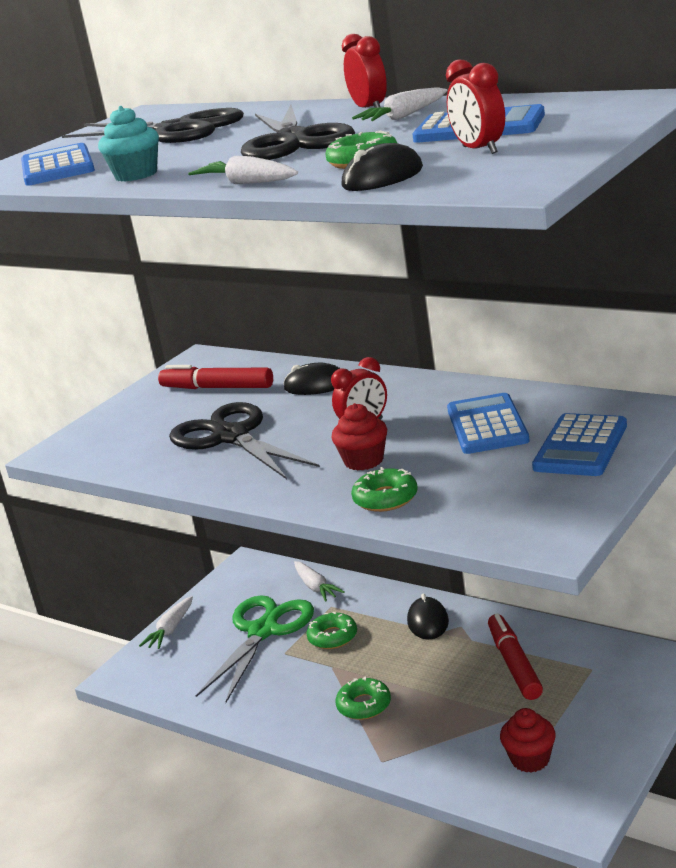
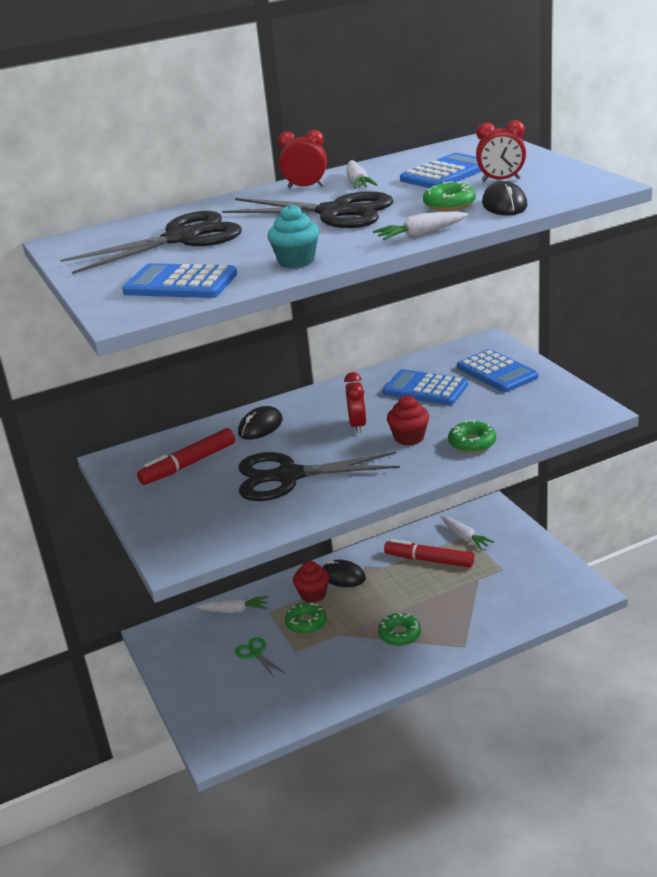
camera: 60 degrees left, 5 degrees up
white carrot [139,596,193,649] -> white carrot moved to [441,516,495,550]
green scissors [196,595,314,703] -> green scissors [235,637,285,677], size x0.44
red cupcake [500,708,556,773] -> red cupcake moved to [293,561,329,603]

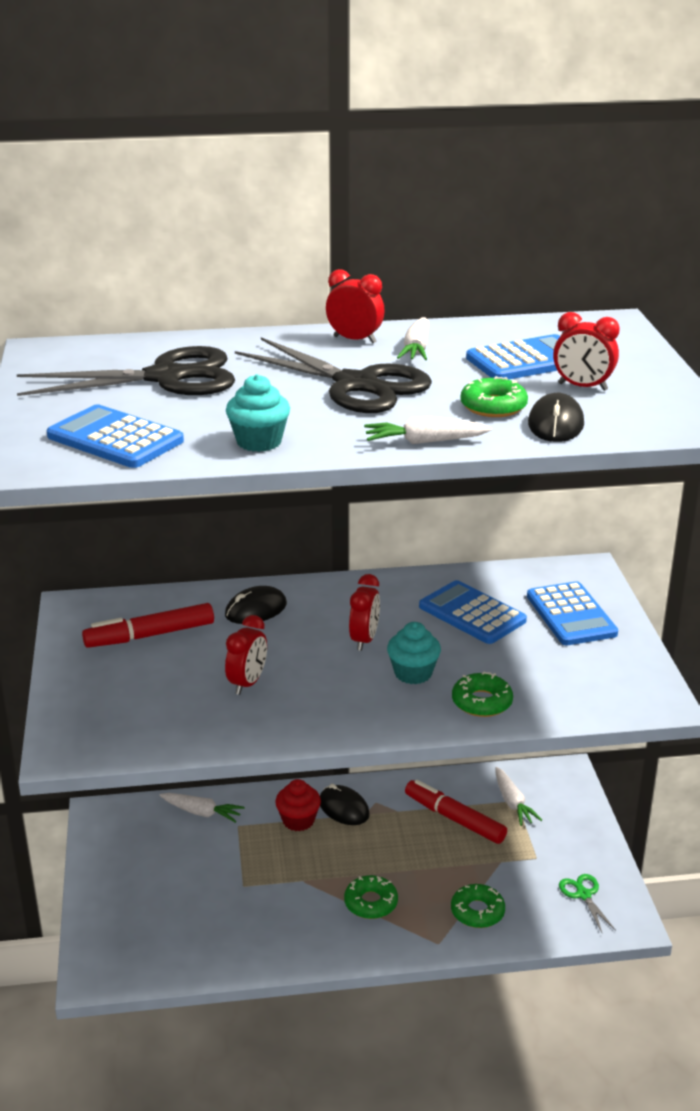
camera: 15 degrees right, 0 degrees up
green scissors [235,637,285,677] -> green scissors moved to [559,874,616,932]
black scissors [239,452,400,501] -> red clock [225,615,267,695]
green donut [285,602,327,634] -> green donut moved to [451,884,505,928]
red cupcake [387,395,429,446] -> turquoise cupcake [387,622,441,684]

